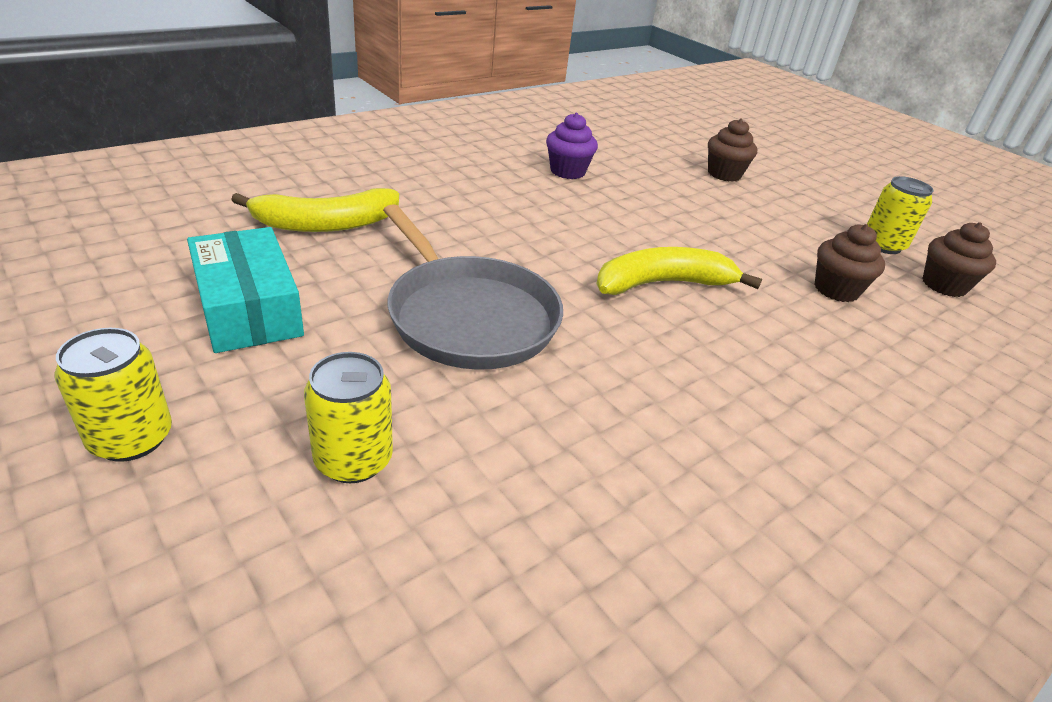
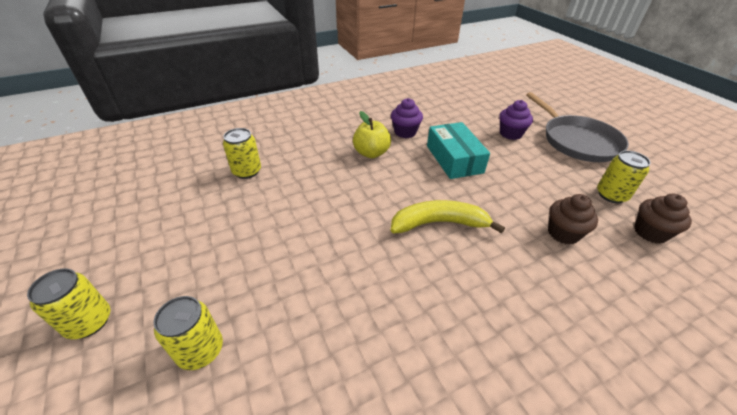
camera: 15 degrees right, 5 degrees up
turquoise box [187,227,304,353] -> turquoise box moved to [427,122,490,179]
yellow banana [231,188,399,232] -> yellow can [223,128,261,179]
grey pan [383,204,563,370] -> grey pan moved to [526,92,629,162]
brown cupcake [708,119,757,182] -> purple cupcake [499,100,533,140]
none -> yellow apple [353,111,391,158]

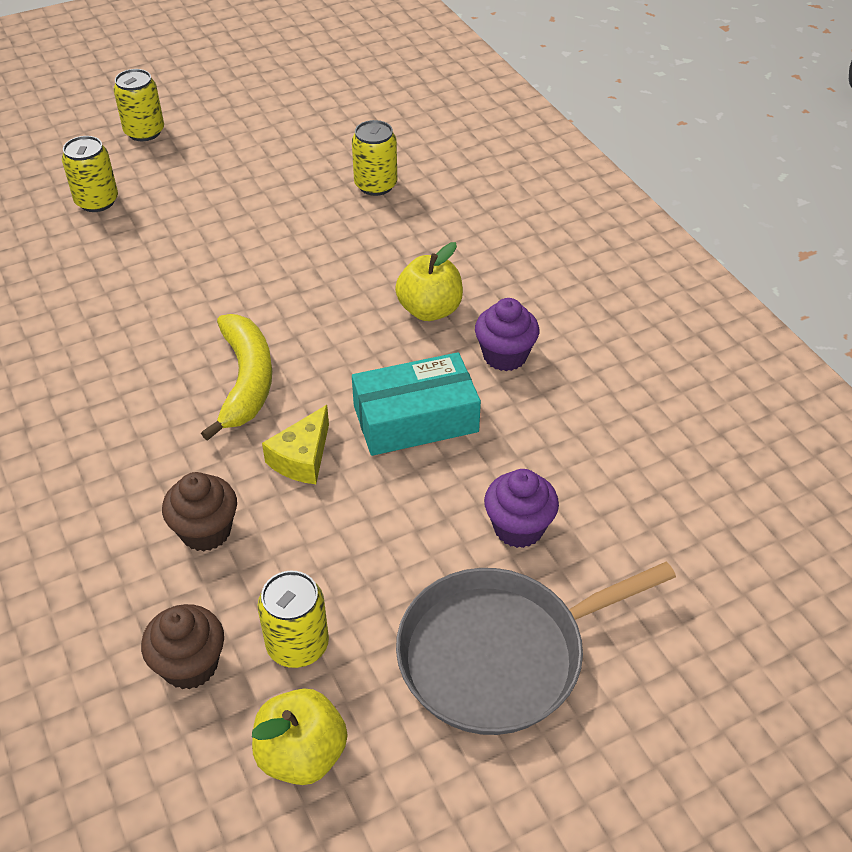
camera: 90 degrees right, 5 degrees up
none -> yellow apple [252,689,347,785]
none -> yellow cheese [262,405,329,484]

